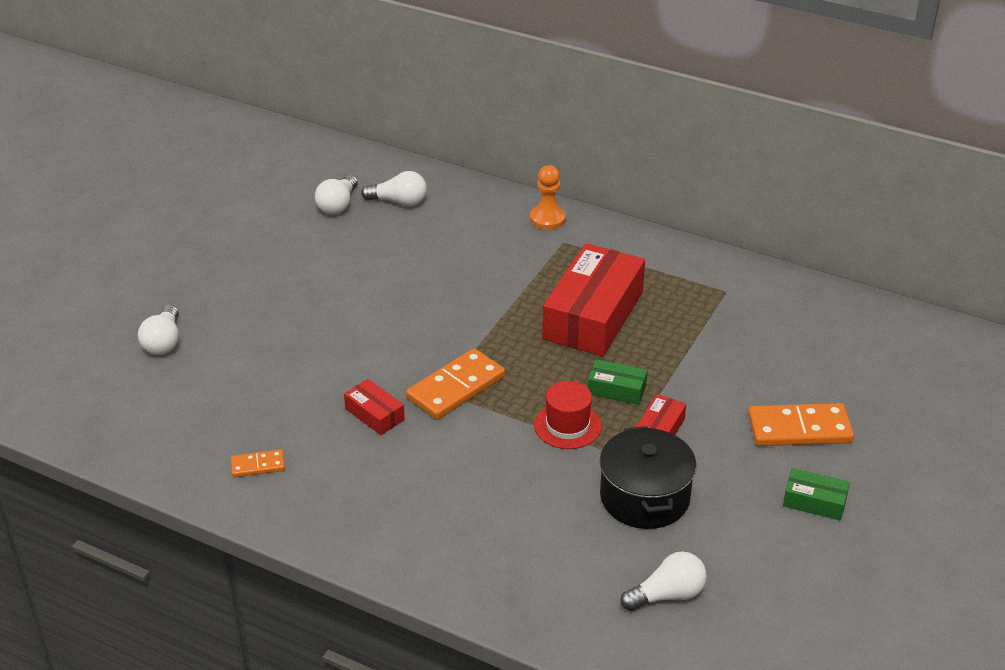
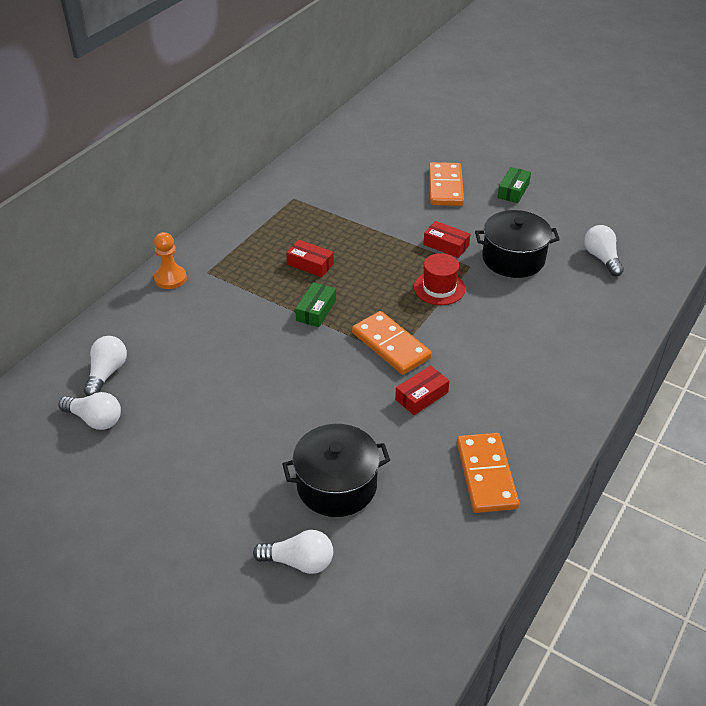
camera: 85 degrees left, 5 degrees up
orange domino [231,449,285,477] -> orange domino [457,433,519,513], size x1.92
red box [542,243,645,356] -> red box [286,240,334,277], size x0.45
green box [588,359,648,405] -> green box moved to [295,282,336,327]
none -> black pot [283,424,390,517]

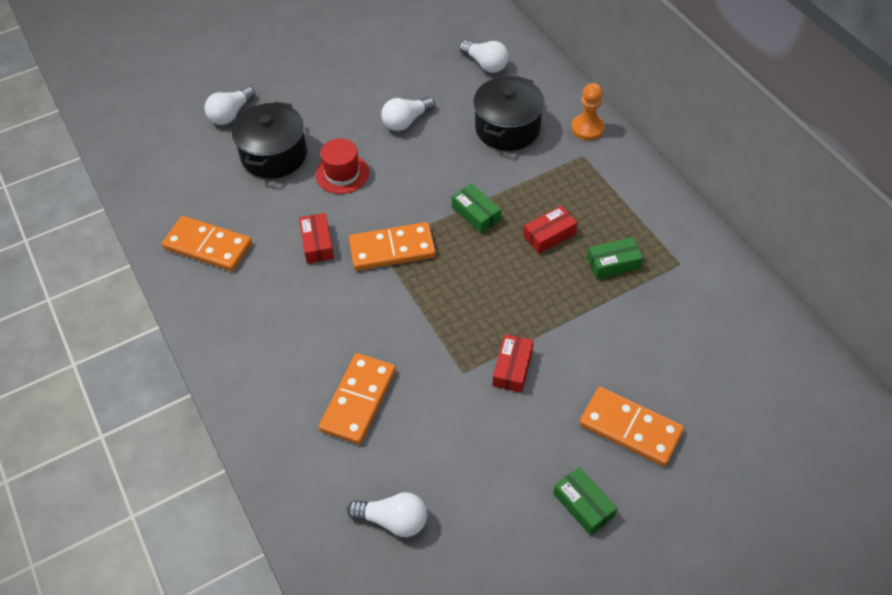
camera: 120 degrees right, 10 degrees up
white light bulb [59,392,121,430] -> white light bulb moved to [381,97,435,131]
red hat [414,253,465,305] -> red hat moved to [316,138,369,194]
red box [423,221,470,258] -> red box turned 45 degrees counterclockwise [493,334,534,393]
black pot [475,210,560,278] -> black pot moved to [473,76,545,151]
none -> orange domino [319,353,396,445]
none -> green box [587,237,643,279]

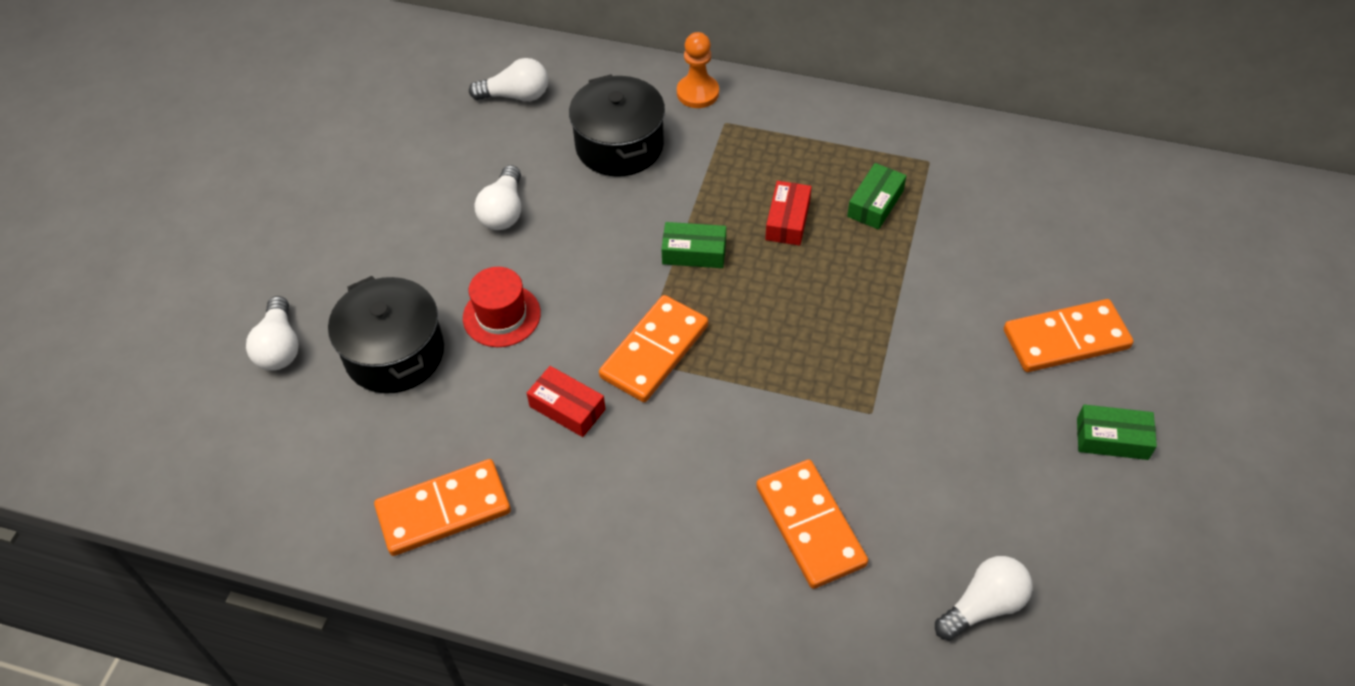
camera: 45 degrees left, 0 degrees up
red box [493,334,534,393] -> none

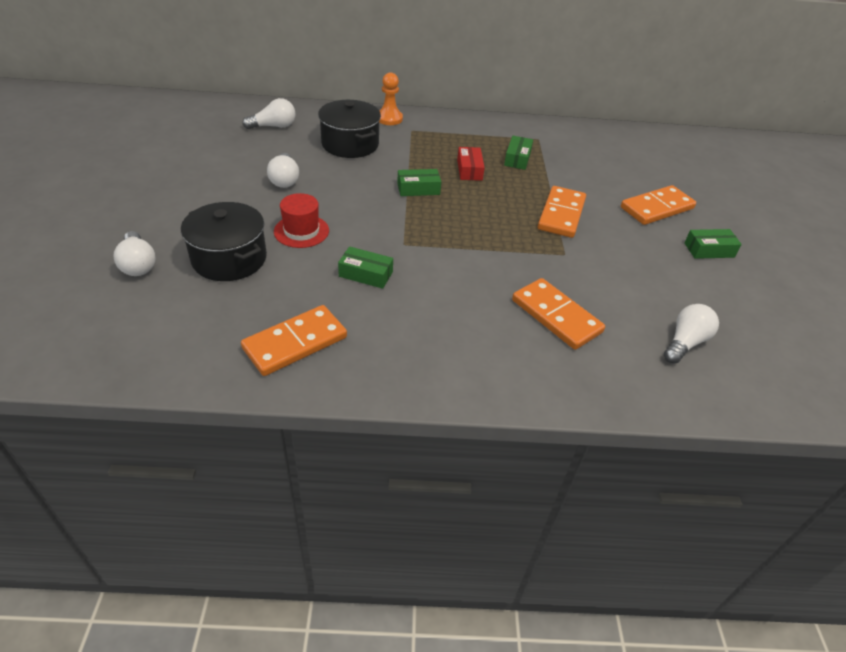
camera: 20 degrees left, 10 degrees down
red box [527,366,605,437] -> green box [338,246,393,289]
orange domino [599,295,708,402] -> orange domino moved to [538,186,586,238]

